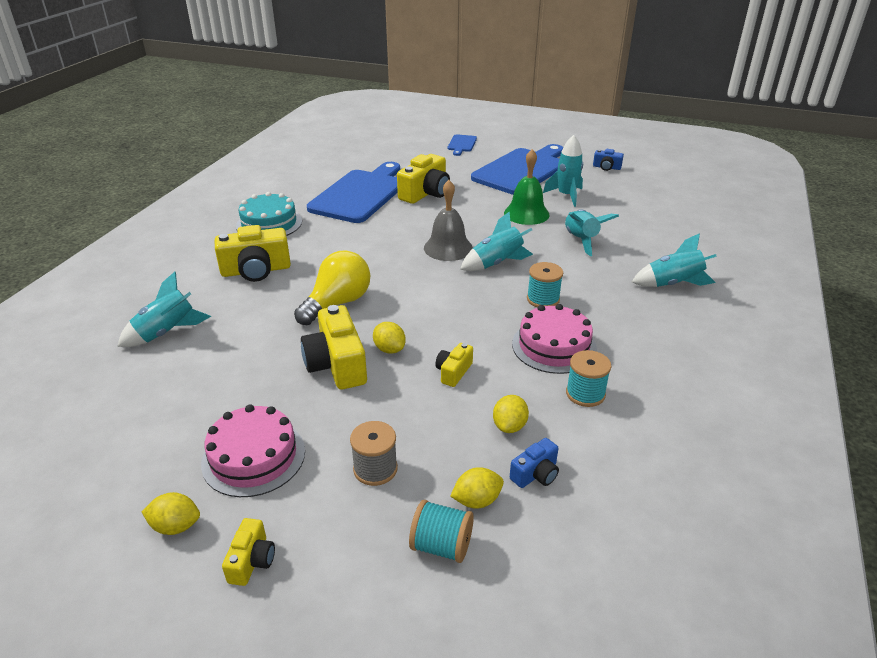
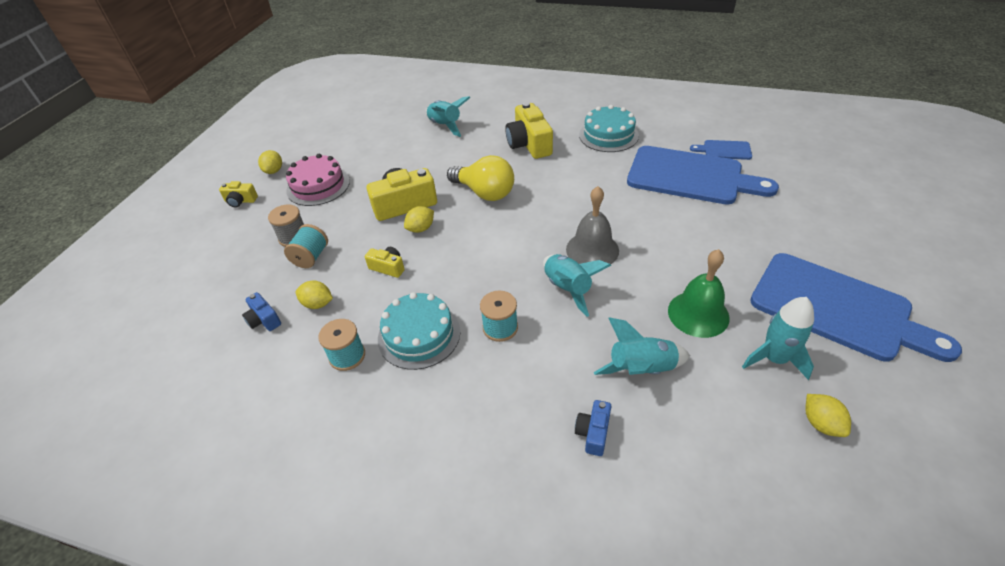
camera: 90 degrees right, 10 degrees up
yellow camera [397,154,450,204] -> none
turquoise spool [409,500,474,563] -> turquoise spool moved to [284,224,328,268]
blue cutting board [448,134,477,156] -> blue cutting board moved to [690,140,752,160]
yellow lemon [450,467,504,509] -> yellow lemon moved to [805,394,851,437]
pink cake [512,304,597,374] -> turquoise cake [378,292,461,370]
blue camera [593,149,624,171] -> blue camera moved to [575,400,611,456]
turquoise rocket [632,233,717,287] -> none

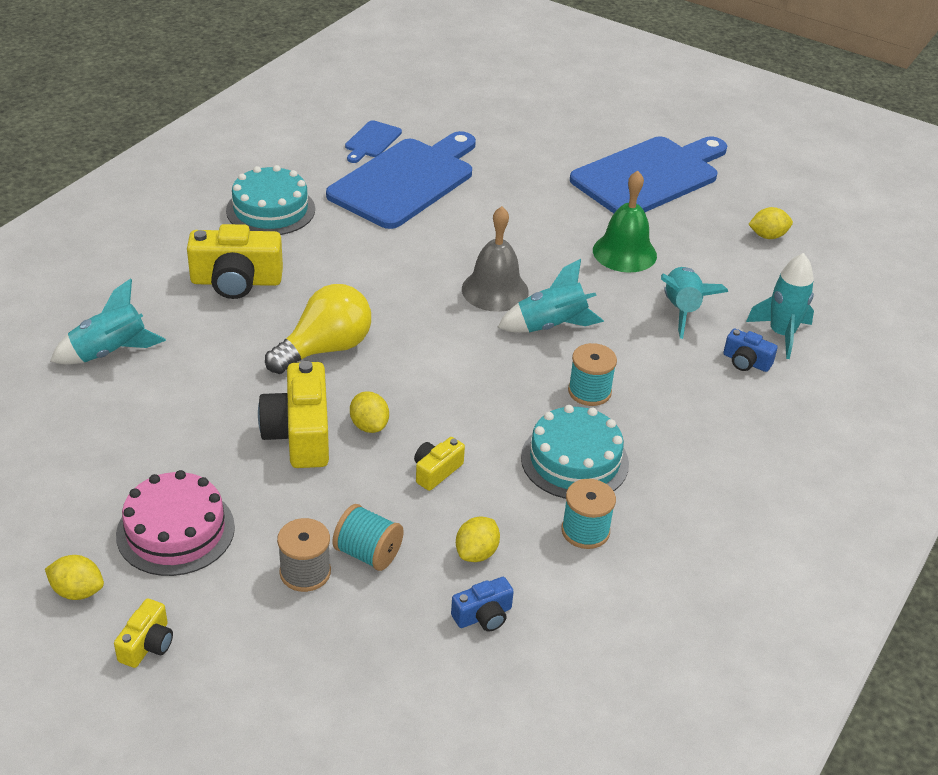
camera: 80 degrees left, 5 degrees down
turquoise rocket [742,297,814,380] -> turquoise rocket moved to [746,253,814,359]

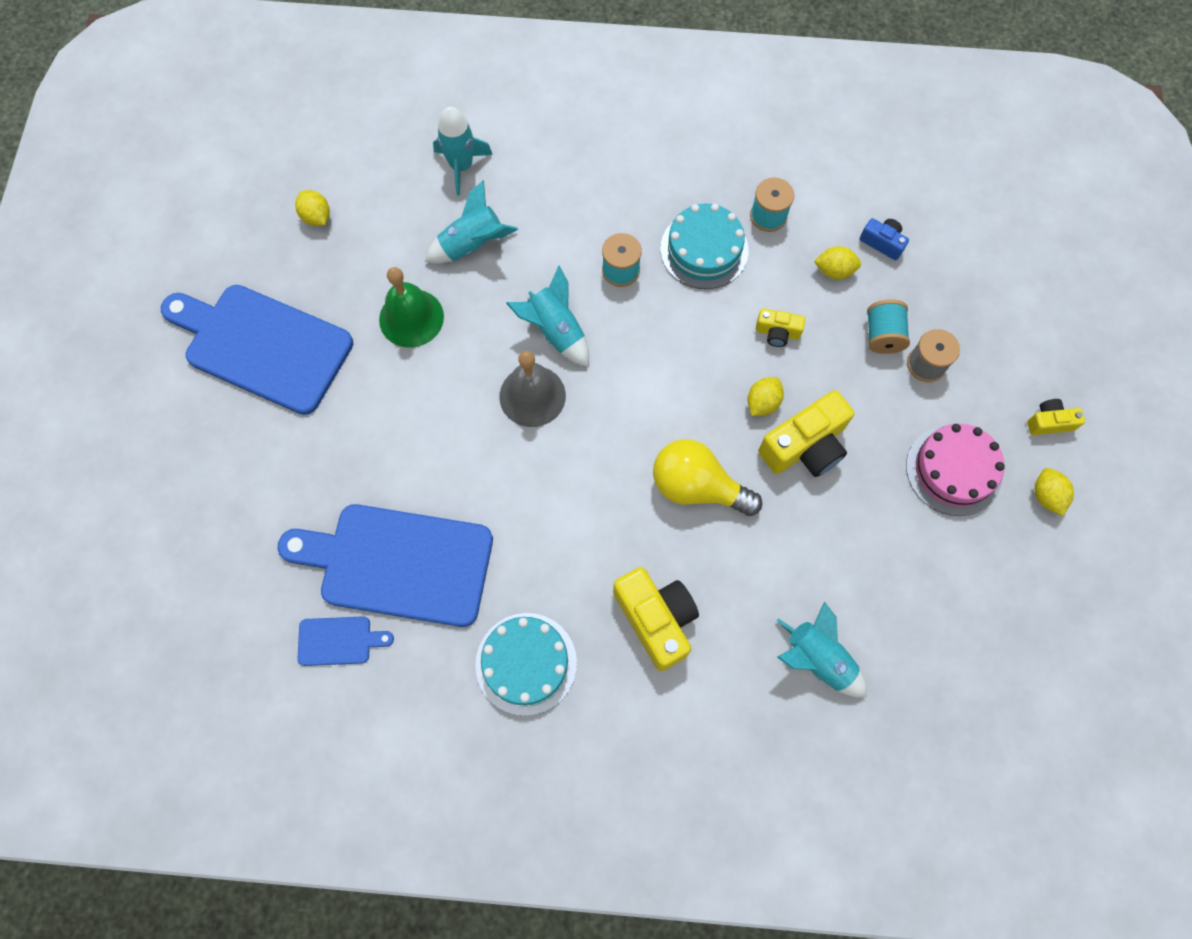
camera: 115 degrees left, 30 degrees up
blue camera [723,328,778,372] -> none

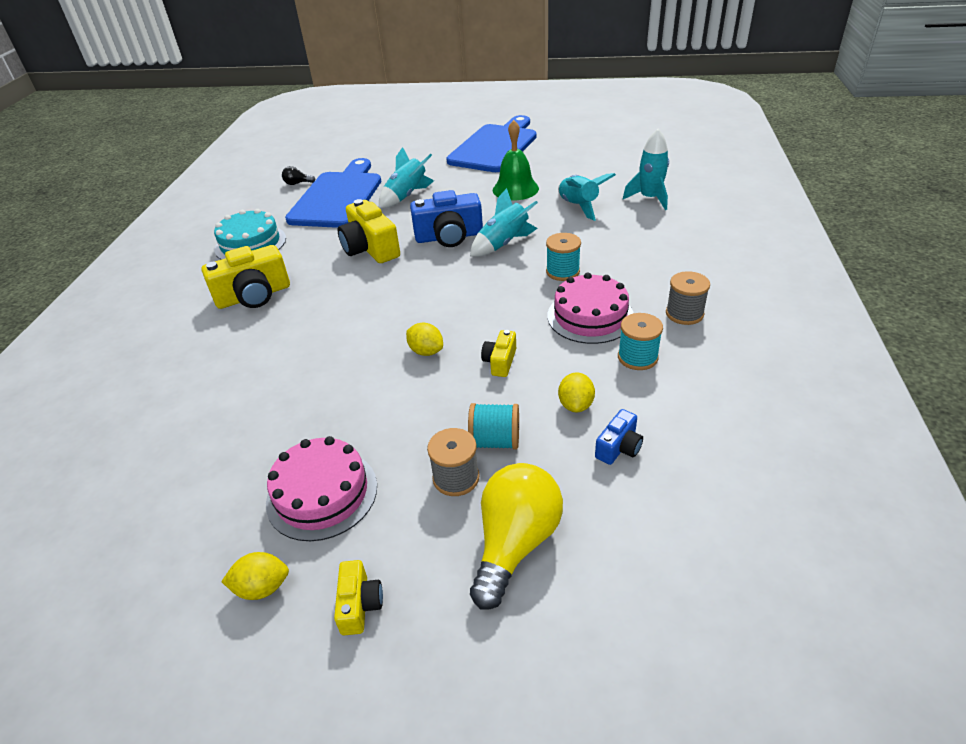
camera: 95 degrees right, 30 degrees down
yellow lemon [295,190,330,226] -> none
blue cutting board [298,616,394,666] -> black light bulb [282,166,316,185]
grey bell [499,351,566,427] -> blue camera [410,190,483,247]
yellow light bulb [653,439,762,516] -> yellow light bulb moved to [470,463,563,610]
turquoise cake [660,203,749,289] -> pink cake [547,272,634,344]
yellow camera [758,390,854,477] -> yellow camera moved to [337,199,400,263]
turquoise rocket [776,601,867,697] -> turquoise rocket moved to [379,147,434,208]
none -> grey spool [666,271,710,325]

